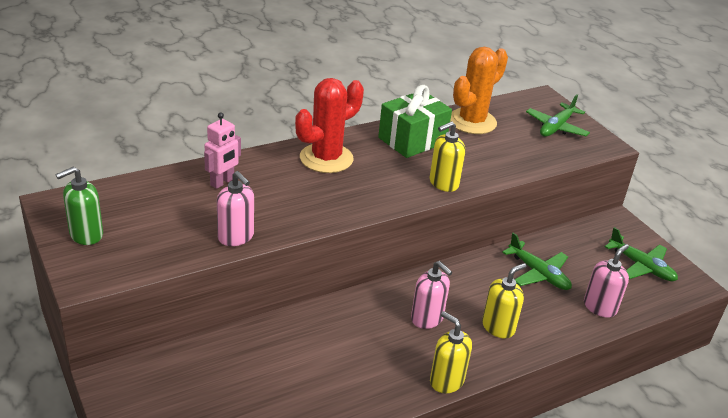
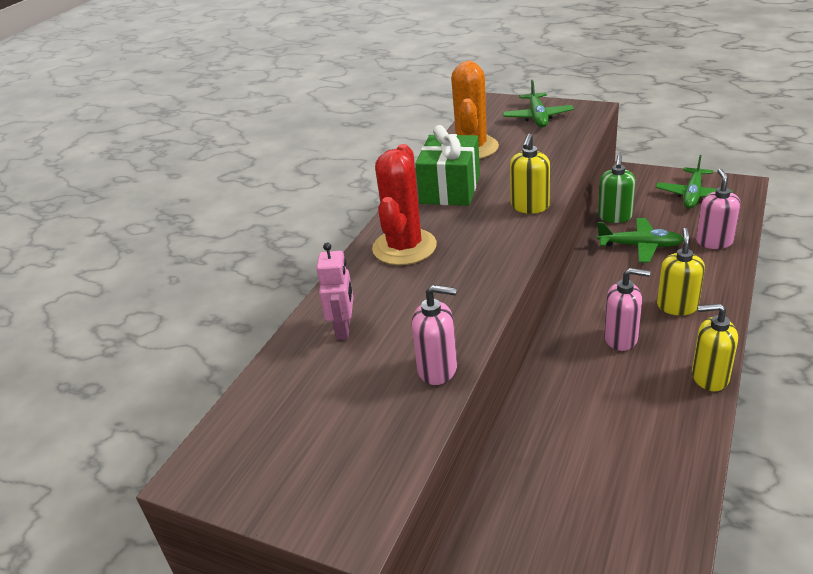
camera: 30 degrees left, 0 degrees up
green soap dispenser [55,167,103,245] -> green soap dispenser moved to [598,155,636,223]
green plane [605,227,678,281] -> green plane turned 105 degrees clockwise [656,155,732,208]

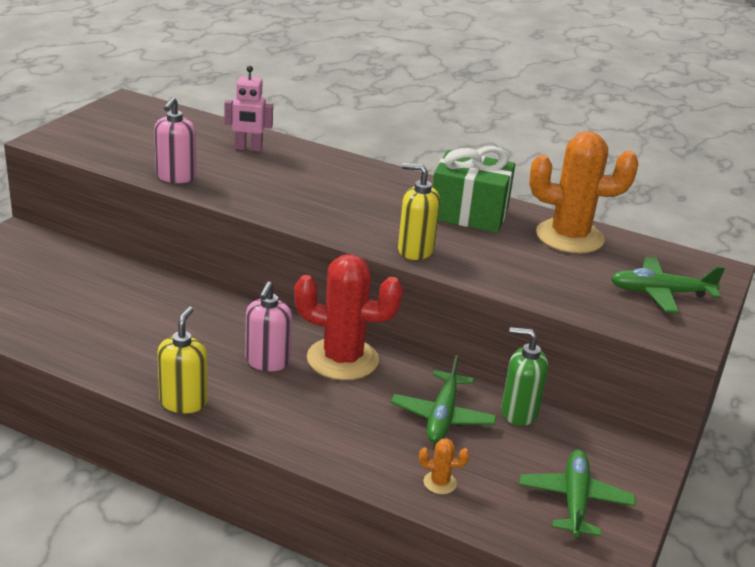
camera: 85 degrees right, 5 degrees down
red cactus [372,144,437,265] -> red cactus moved to [294,254,403,380]
green plane [656,155,732,208] -> green plane turned 75 degrees clockwise [519,449,636,537]
yellow soap dispenser [657,228,705,315] -> none
pink soap dispenser [696,169,741,249] -> orange cactus [419,438,470,494]

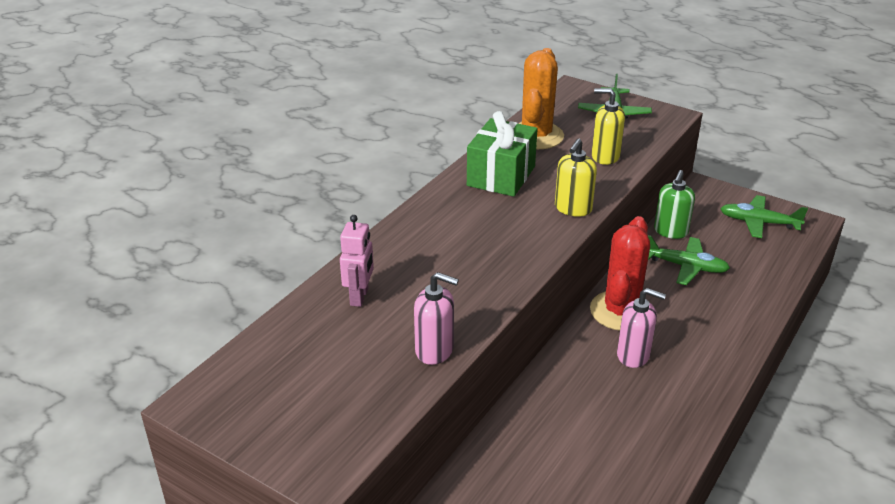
camera: 80 degrees left, 5 degrees up
yellow soap dispenser [157,307,208,413] -> yellow soap dispenser moved to [592,88,625,165]
orange cactus [419,438,470,494] -> none

